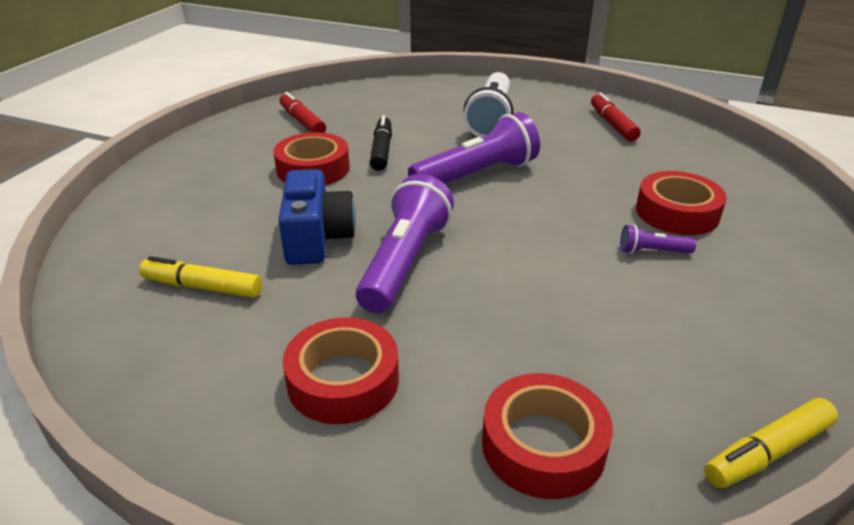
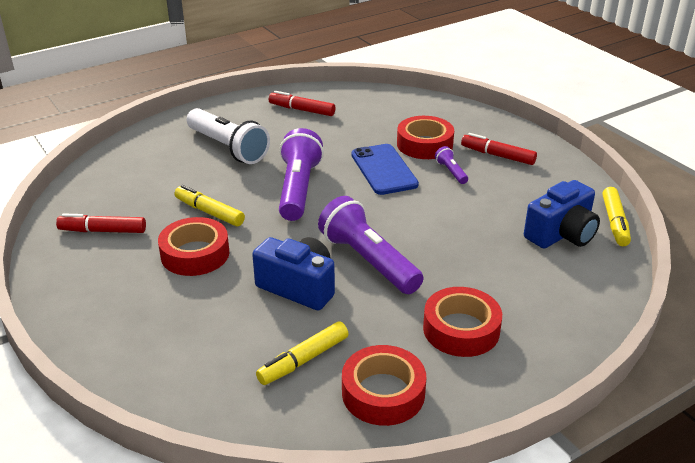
camera: 55 degrees left, 0 degrees up
black marker [370,115,392,171] -> yellow marker [174,185,245,226]
red tape [482,373,613,499] -> red tape moved to [342,345,426,426]
purple flashlight [620,225,696,254] -> purple flashlight turned 120 degrees clockwise [435,146,468,184]
none -> blue phone [351,144,419,195]
none -> red marker [461,133,537,165]
none -> blue camera [524,180,600,248]

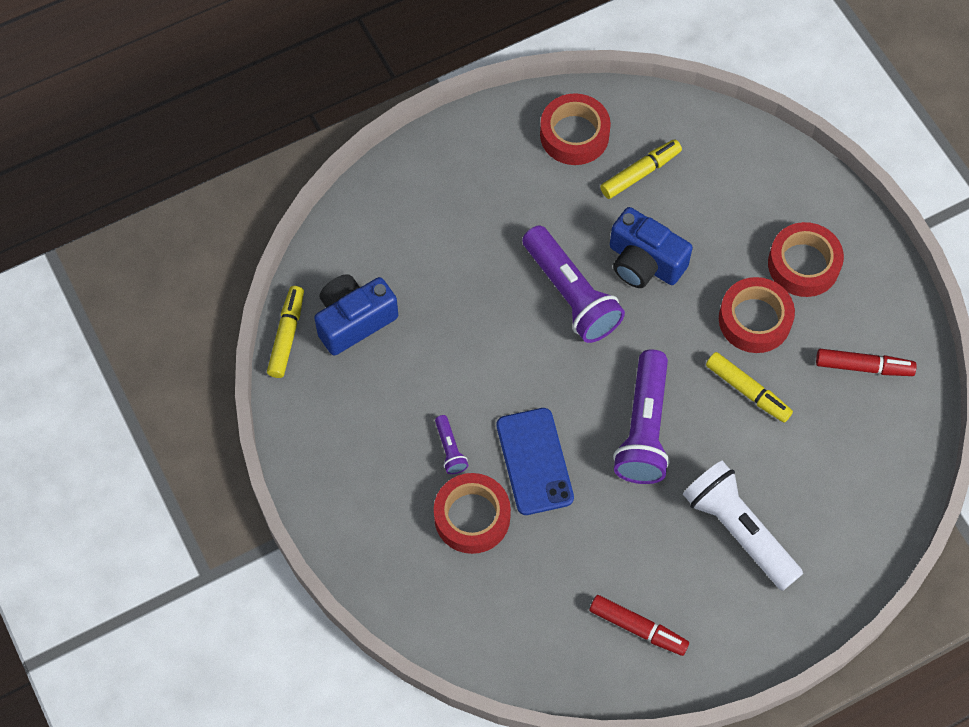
camera: 175 degrees left, 30 degrees up
red tape [423,287,502,357] -> red tape moved to [768,222,844,297]
red marker [461,133,537,165] -> none

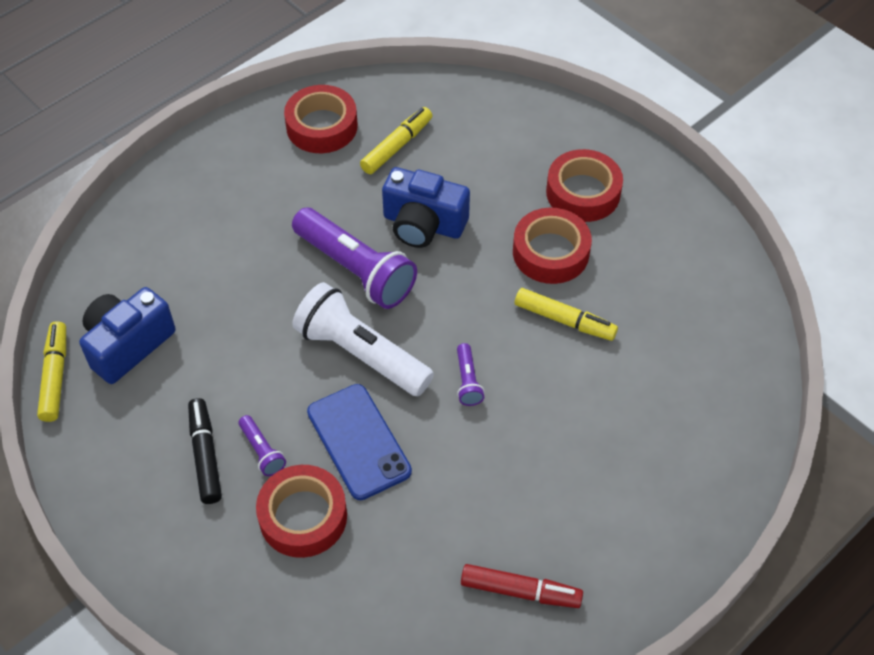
camera: 15 degrees left, 10 degrees down
purple flashlight [613,349,670,484] -> purple flashlight [457,343,485,406], size x0.45
white flashlight [683,461,803,591] -> white flashlight moved to [292,282,434,396]
red marker [816,349,917,376] -> none
none -> black marker [188,398,222,504]

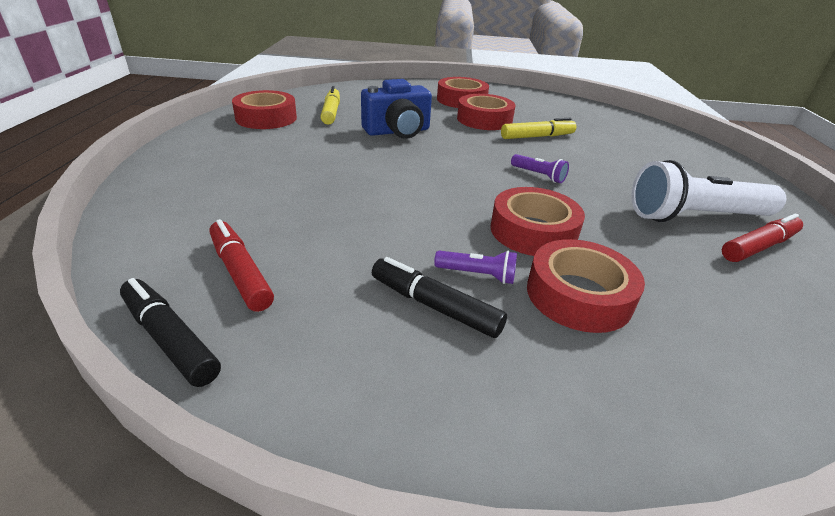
camera: 45 degrees left, 20 degrees down
yellow marker [37,321,66,422] -> black marker [120,278,221,387]
blue camera [79,287,176,384] -> red marker [210,219,274,312]
purple flashlight [292,208,417,309] -> none
white flashlight [292,282,434,396] -> white flashlight moved to [631,160,786,222]
blue phone [307,384,412,500] -> red tape [490,187,585,256]

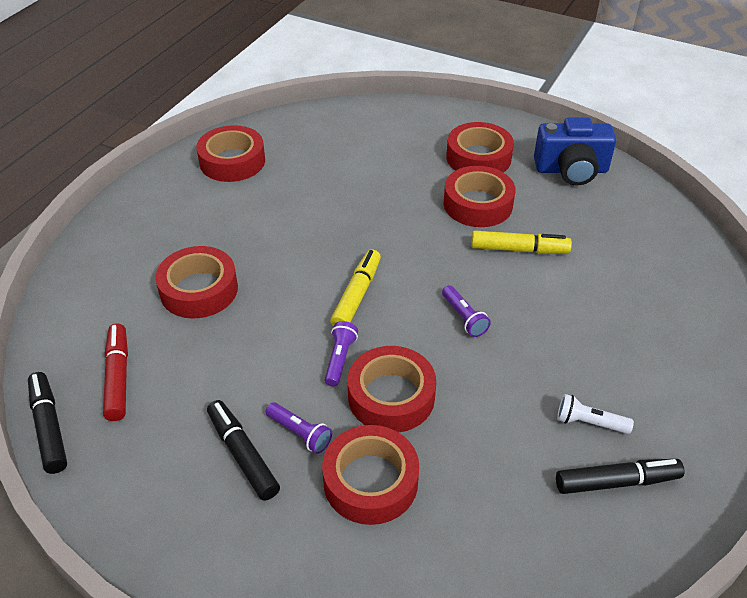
camera: 25 degrees right, 10 degrees up
yellow marker [320,86,340,125] -> yellow marker moved to [330,249,381,327]
blue camera [361,79,432,139] -> blue camera moved to [534,117,616,185]
white flashlight [631,160,786,222] -> white flashlight [557,394,634,434], size x0.45
red marker [722,214,803,262] -> black marker [556,459,684,494]
none -> red tape [155,246,238,318]
none -> purple flashlight [325,321,358,387]

